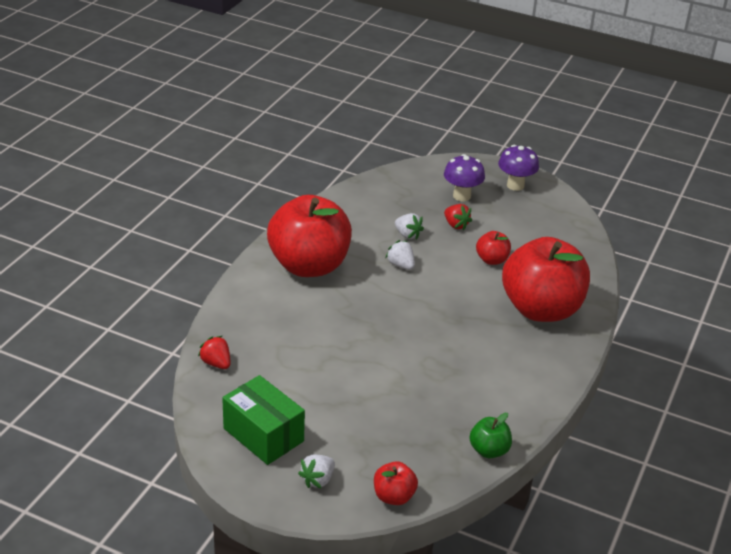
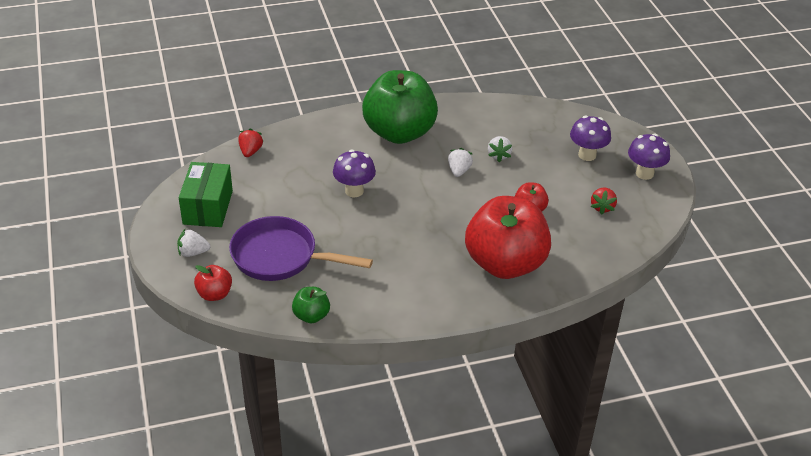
camera: 50 degrees right, 5 degrees up
red apple [267,195,352,277] -> green apple [362,70,438,144]
red strawberry [444,204,472,230] -> red strawberry moved to [591,188,617,215]
none -> purple pan [229,216,373,281]
none -> purple mushroom [333,149,376,197]

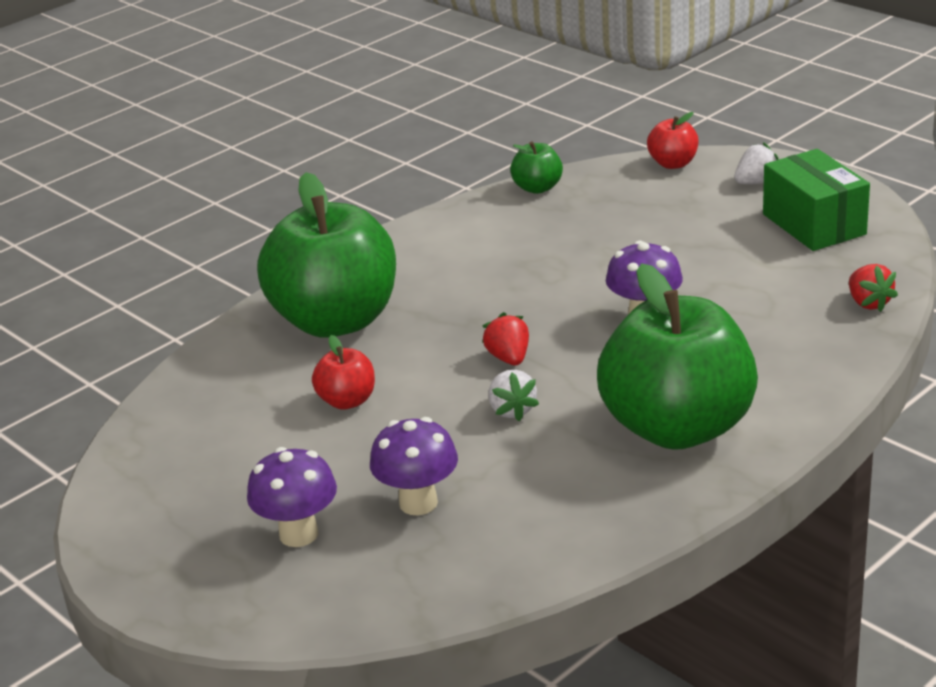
camera: 155 degrees right, 10 degrees down
purple pan [229,216,373,281] -> none
red apple [465,196,551,279] -> green apple [257,172,396,338]
white strawberry [488,136,512,162] -> none
red strawberry [591,188,617,215] -> red strawberry moved to [482,312,529,365]
purple mushroom [628,134,670,180] -> purple mushroom moved to [370,417,458,515]

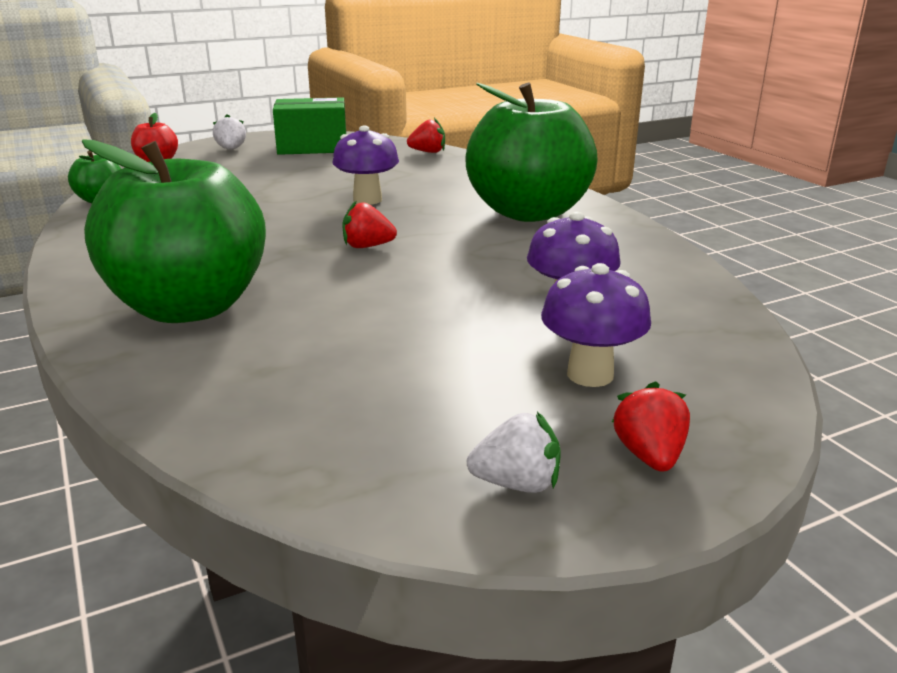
camera: 75 degrees left, 5 degrees down
red apple [312,335,375,410] -> none
white strawberry [489,370,539,421] -> white strawberry moved to [467,412,561,493]
none -> red strawberry [612,381,690,472]

